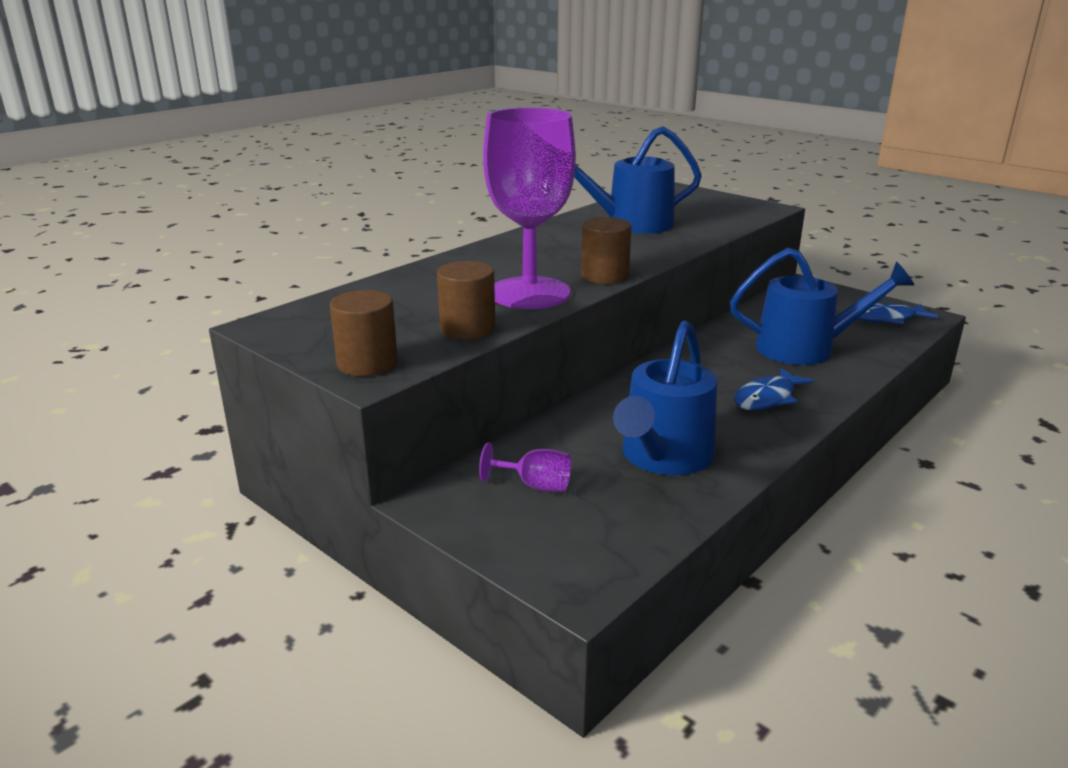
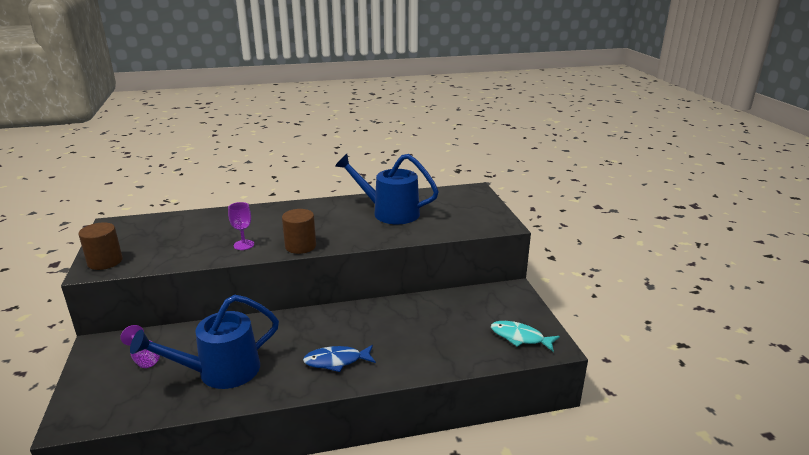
camera: 35 degrees right, 0 degrees up
brown cylinder [437,261,495,339] -> none
purple goblet [483,108,576,309] -> purple goblet [228,202,254,250], size x0.40
blue watering can [730,248,914,365] -> none
blue fish [858,303,938,324] -> turquoise fish [491,321,560,352]

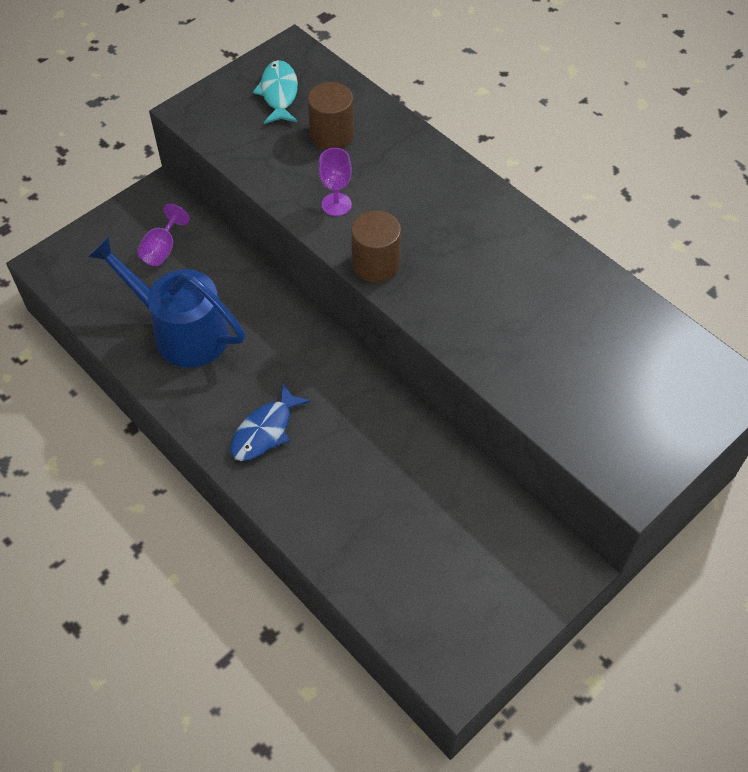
camera: 60 degrees right, 30 degrees up
brown cylinder [78,222,123,270] -> brown cylinder moved to [308,82,354,150]
blue fish [303,345,376,372] -> blue fish turned 105 degrees counterclockwise [230,383,311,461]
blue watering can [335,154,439,224] -> none
turquoise fish [491,321,560,352] -> turquoise fish moved to [253,60,298,124]

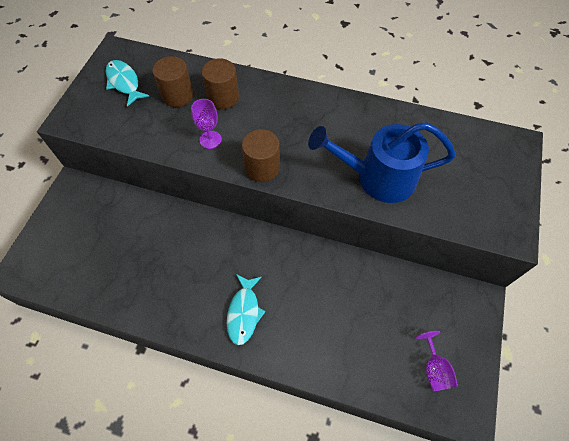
camera: 30 degrees left, 5 degrees up
blue watering can [87,236,245,367] -> blue watering can moved to [308,122,456,203]
purple goblet [137,204,189,266] -> purple goblet moved to [416,331,458,391]
blue fish [230,383,311,461] -> turquoise fish [227,274,266,345]
none -> brown cylinder [202,58,239,109]

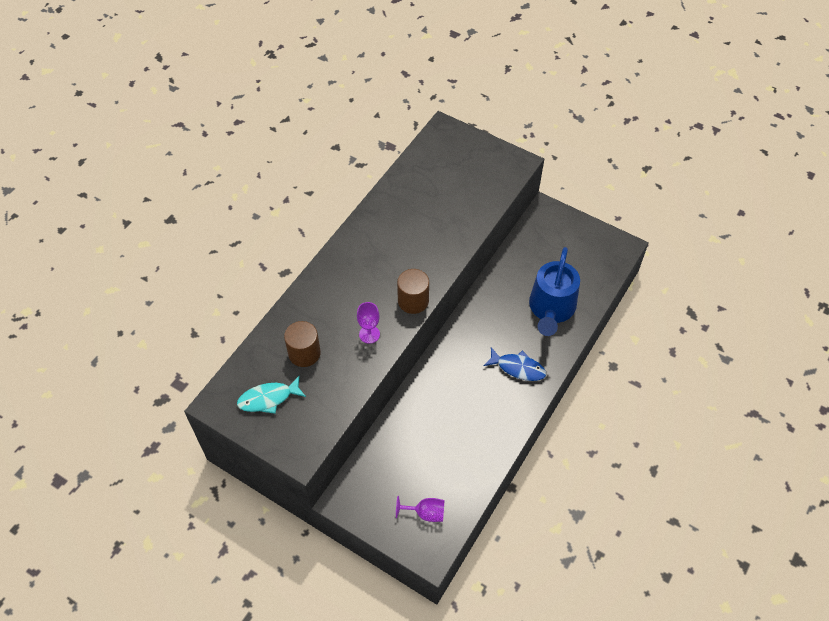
camera: 75 degrees left, 5 degrees down
brown cylinder [202,58,239,109] -> none
turquoise fish [227,274,266,345] -> blue fish [484,347,546,381]
blue watering can [308,122,456,203] -> blue watering can moved to [529,247,580,336]
purple goblet [416,331,458,391] -> purple goblet moved to [396,496,444,522]

